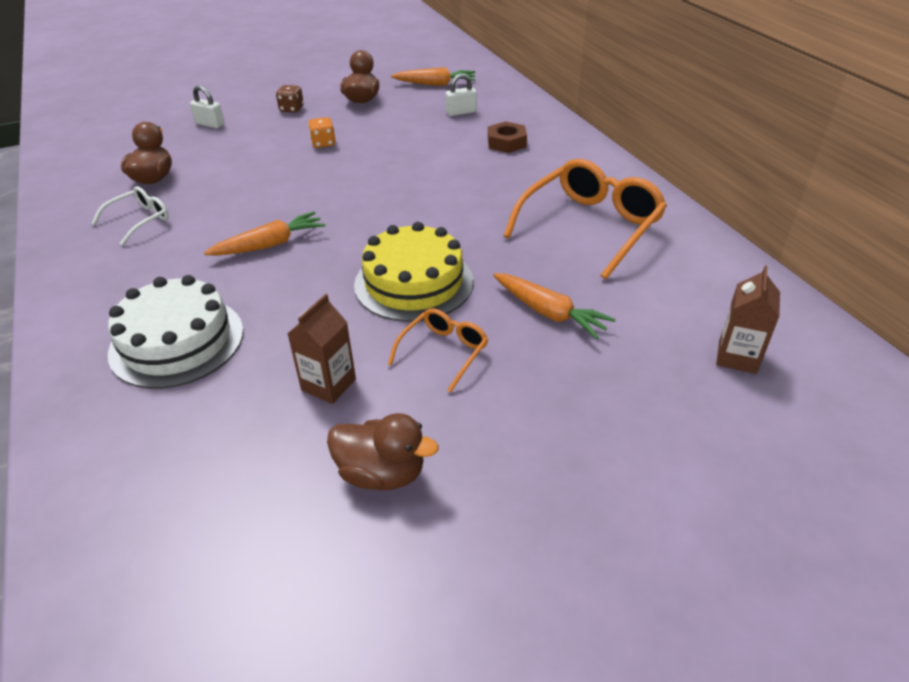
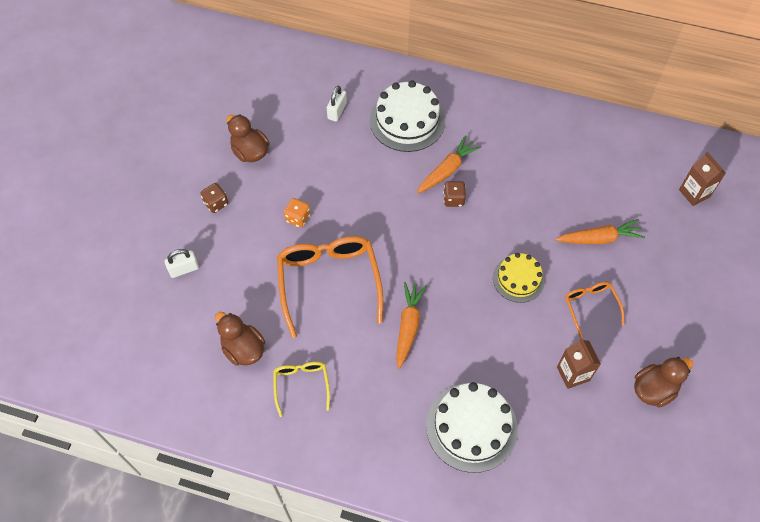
camera: 50 degrees left, 20 degrees up
white glasses [92,186,169,245] -> yellow glasses [273,362,330,417]
yellow cake [354,222,473,322] -> yellow cake [493,253,545,303], size x0.62
orange carrot [391,67,475,86] -> orange carrot moved to [417,136,481,194]
brown nut [488,121,527,153] -> white cake [370,80,445,152]
orange glasses [503,159,667,279] -> orange glasses moved to [277,236,383,338]
none -> brown dice [443,181,466,207]

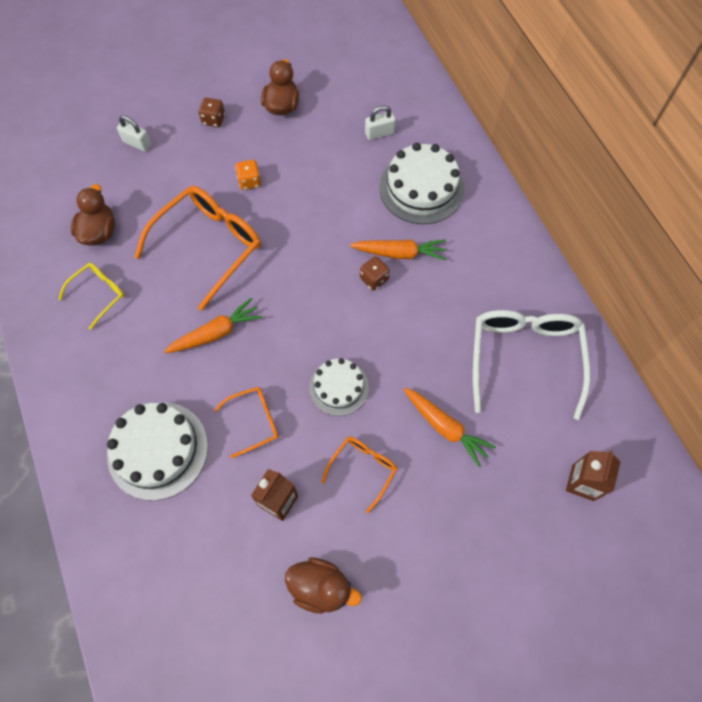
camera: 50 degrees right, 5 degrees up
yellow cake [493,253,545,303] -> white cake [309,358,369,416]
none -> orange glasses [214,387,279,458]
none -> white glasses [473,310,591,420]

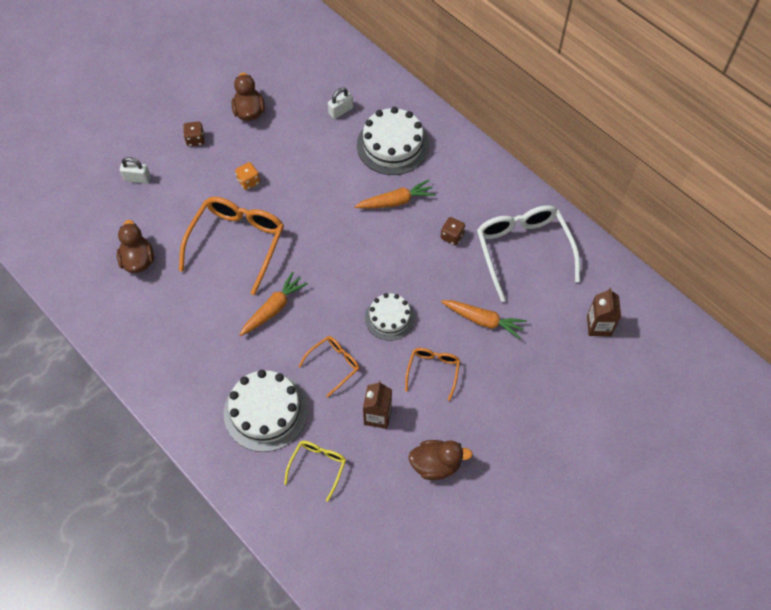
camera: 20 degrees left, 5 degrees down
yellow glasses [58,263,125,330] -> yellow glasses moved to [284,441,346,502]
brown dice [360,256,390,291] -> brown dice moved to [441,217,465,245]

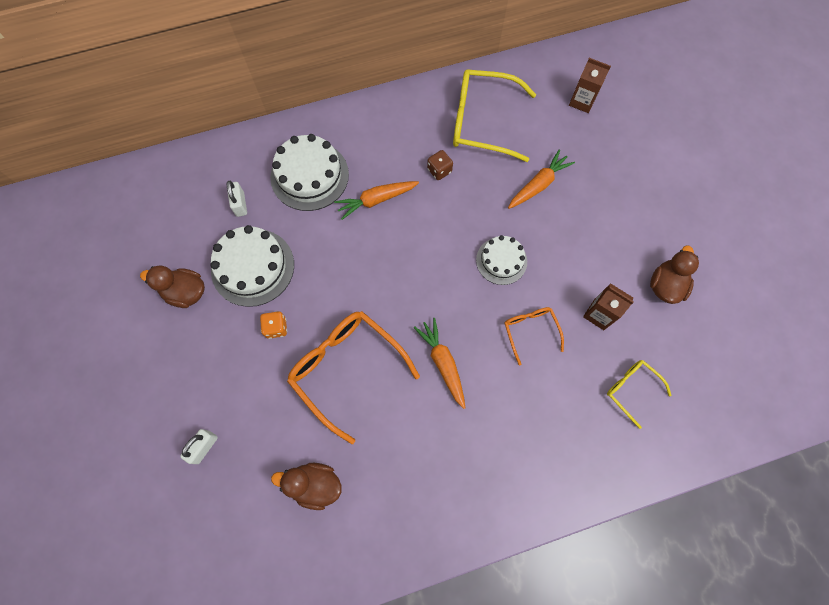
camera: 65 degrees left, 10 degrees up
brown dice [183,122,205,146] -> none
white cake [224,370,308,452] -> white cake moved to [210,225,294,307]
orange carrot [354,180,435,209] -> orange carrot turned 120 degrees counterclockwise [334,181,419,220]
orange glasses [405,348,460,401] -> none
white glasses [477,205,580,302] -> yellow glasses [453,69,536,162]

